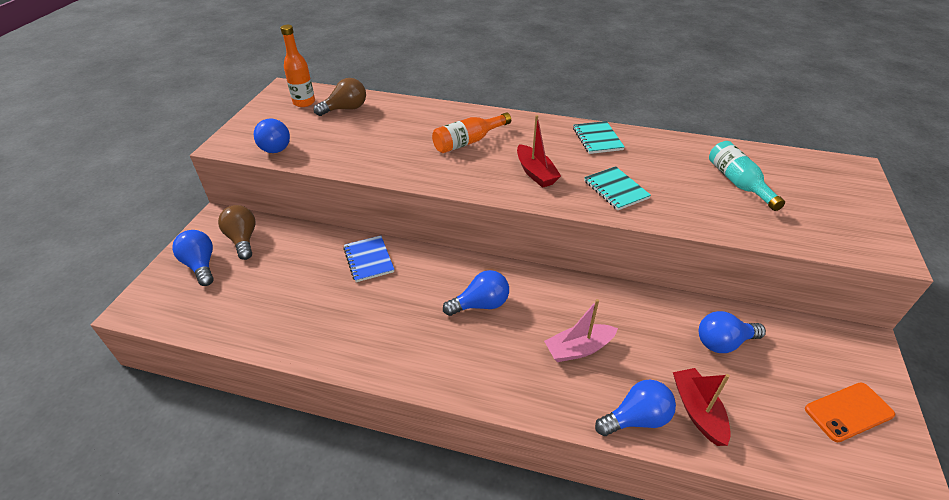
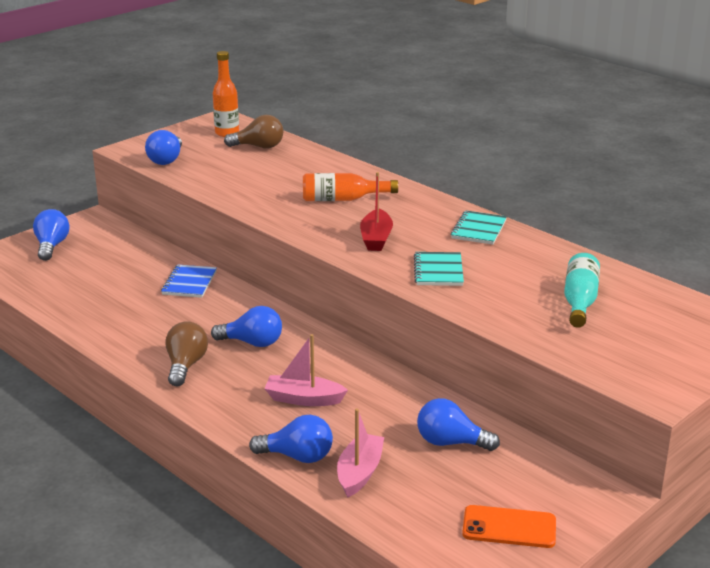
camera: 30 degrees right, 15 degrees down
brown light bulb [218,205,256,260] -> brown light bulb moved to [166,321,208,386]
red boat [673,368,731,446] -> pink boat [337,409,384,498]

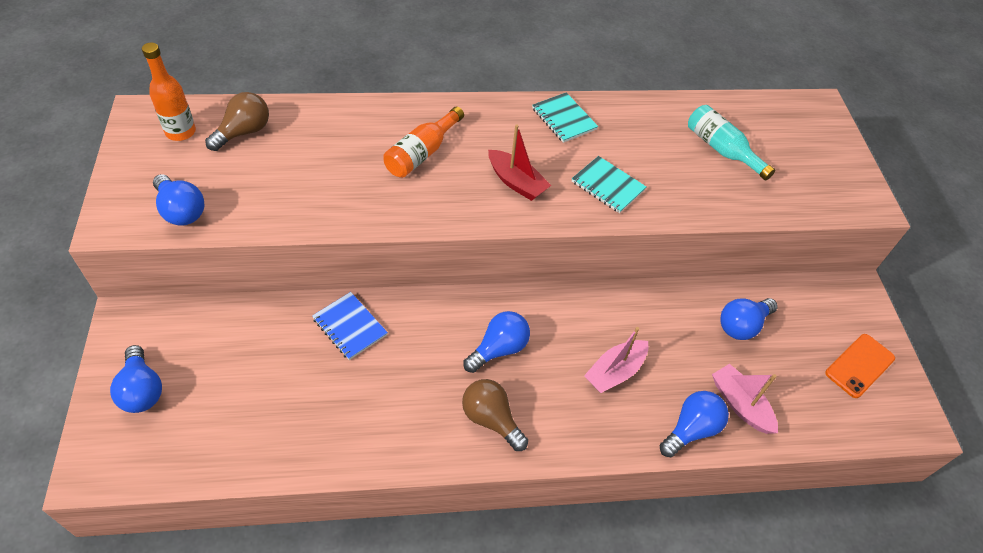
camera: 55 degrees left, 25 degrees up
blue light bulb [33,209,70,261] -> blue light bulb turned 150 degrees counterclockwise [110,345,162,413]

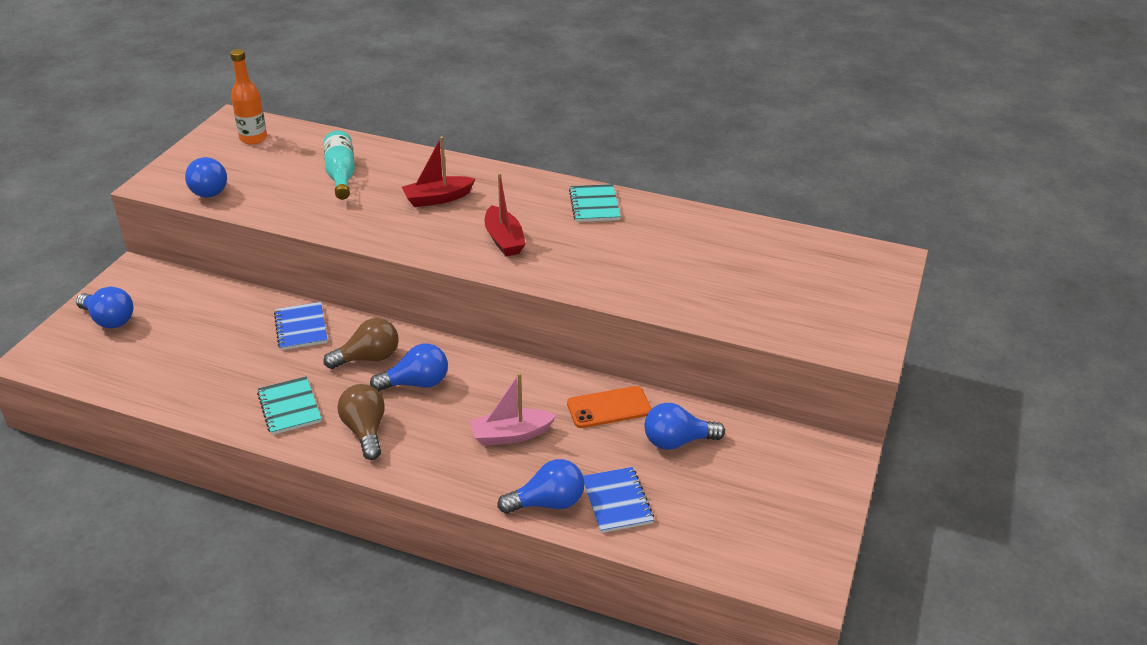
camera: 30 degrees right, 15 degrees down
blue light bulb [110,345,162,413] -> blue light bulb turned 60 degrees counterclockwise [76,287,133,328]
brown light bulb [205,92,269,151] -> brown light bulb moved to [324,318,398,369]
orange bottle [383,106,464,178] -> red boat [402,136,475,207]
turquoise notebook [572,156,646,213] -> turquoise notebook moved to [257,376,321,435]
turquoise bottle [688,105,775,181] -> turquoise bottle moved to [324,130,355,200]
pink boat [712,364,778,434] -> blue notebook [583,467,654,533]
orange phone [825,334,895,398] -> orange phone moved to [567,386,652,428]

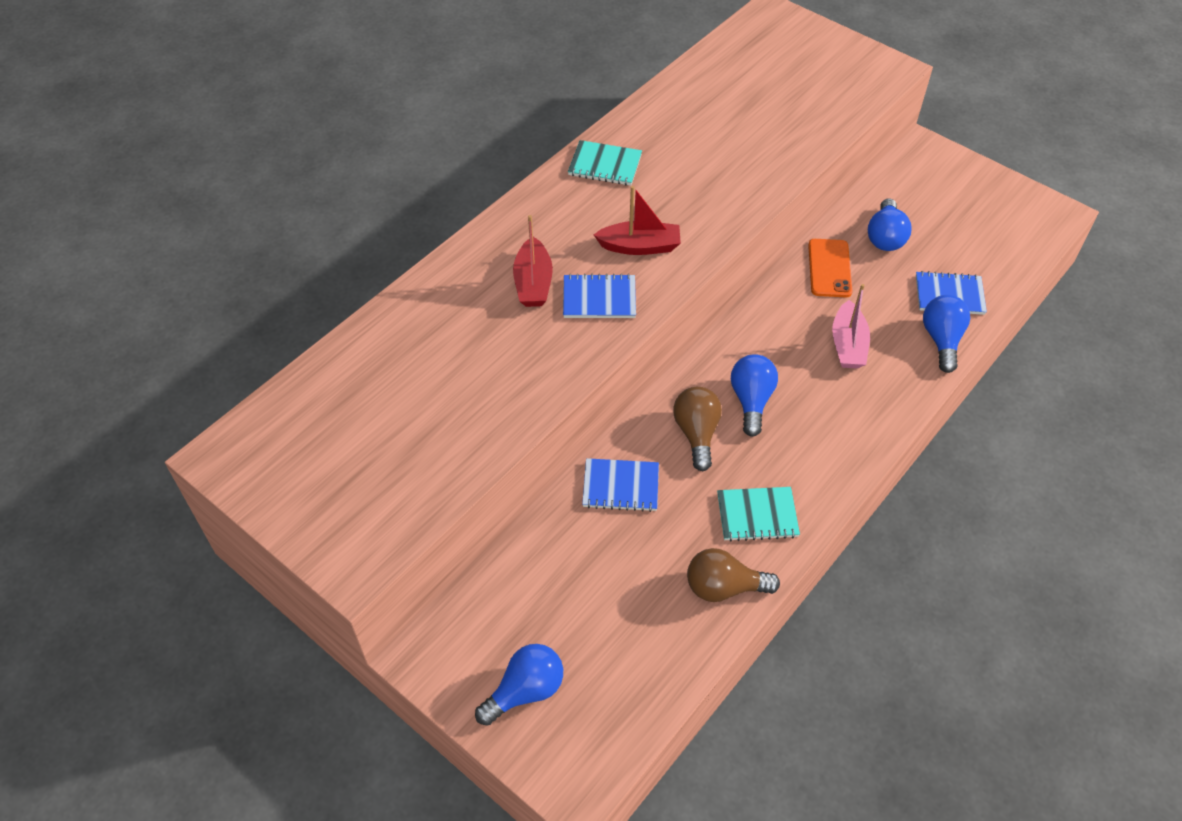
camera: 70 degrees left, 15 degrees up
blue light bulb [185,157,227,197] -> none
orange bottle [230,49,267,144] -> none
turquoise bottle [324,130,355,200] -> none
brown light bulb [337,384,385,460] -> brown light bulb moved to [687,548,780,602]
none -> blue notebook [563,274,636,318]

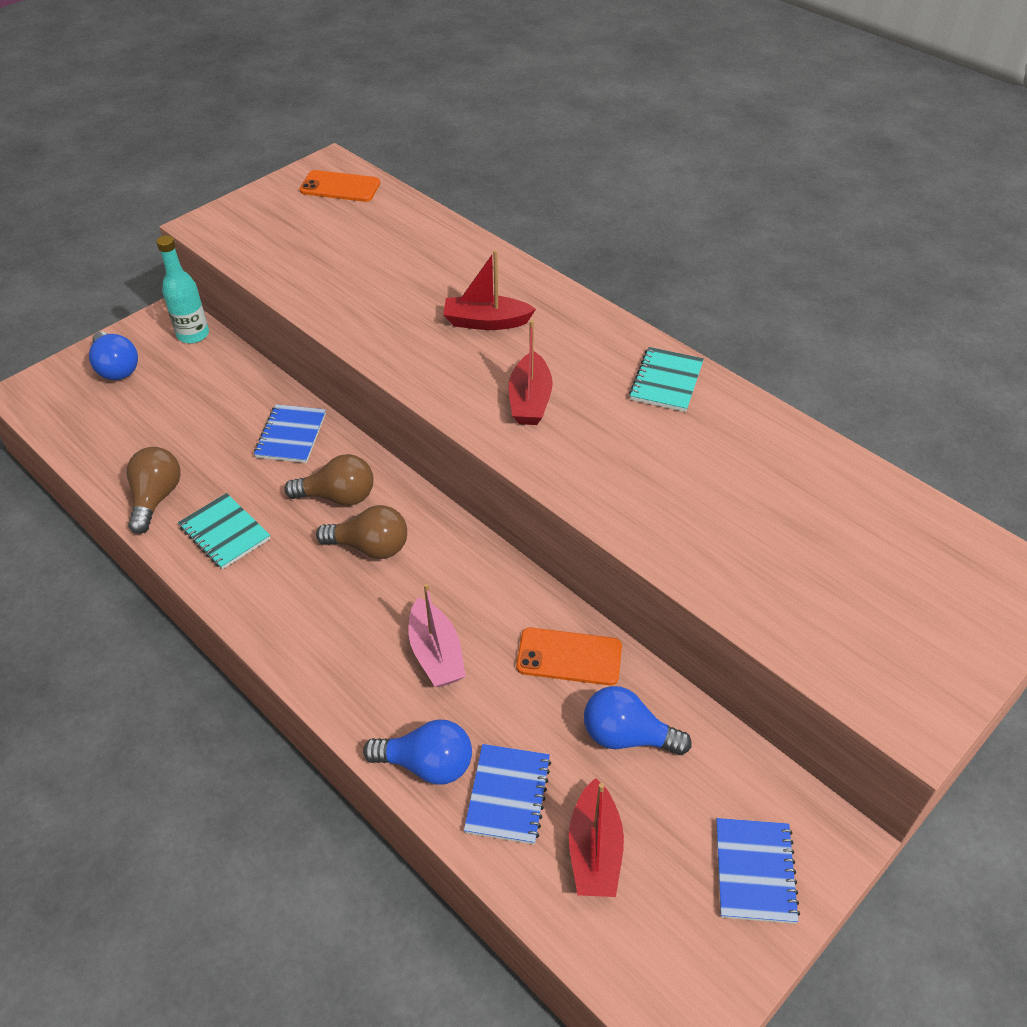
camera: 95 degrees right, 5 degrees down
blue notebook [563,274,636,318] -> blue notebook moved to [716,818,800,924]
turquoise notebook [717,487,800,542] -> turquoise notebook turned 45 degrees counterclockwise [178,493,271,570]
blue light bulb [731,354,778,437] -> brown light bulb [316,505,407,559]
pink boat [832,284,870,369] -> pink boat turned 120 degrees counterclockwise [408,583,466,687]
none -> turquoise bottle [156,235,209,343]
none -> orange phone [299,170,380,202]
none -> red boat [569,778,624,897]

